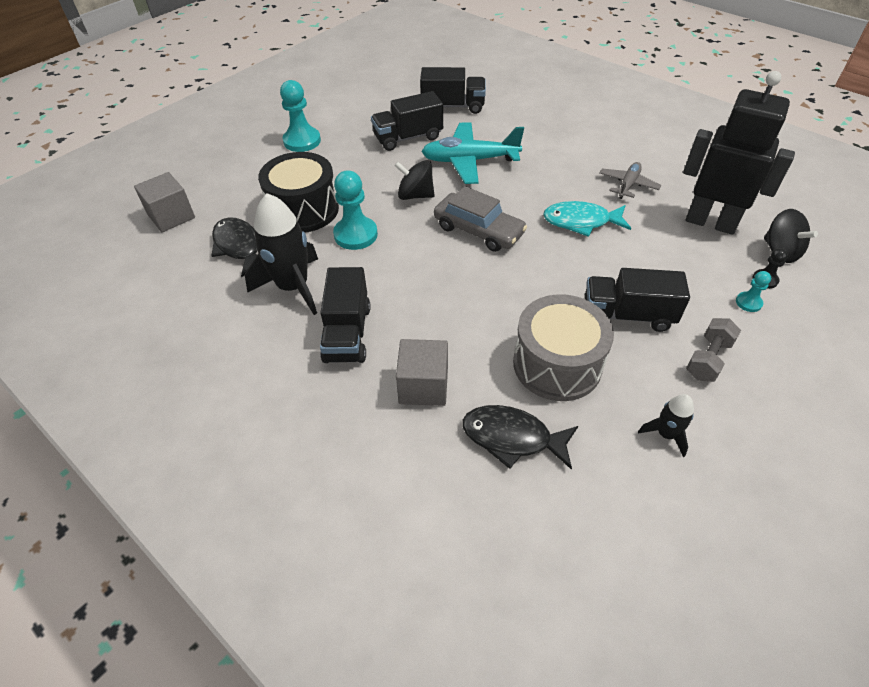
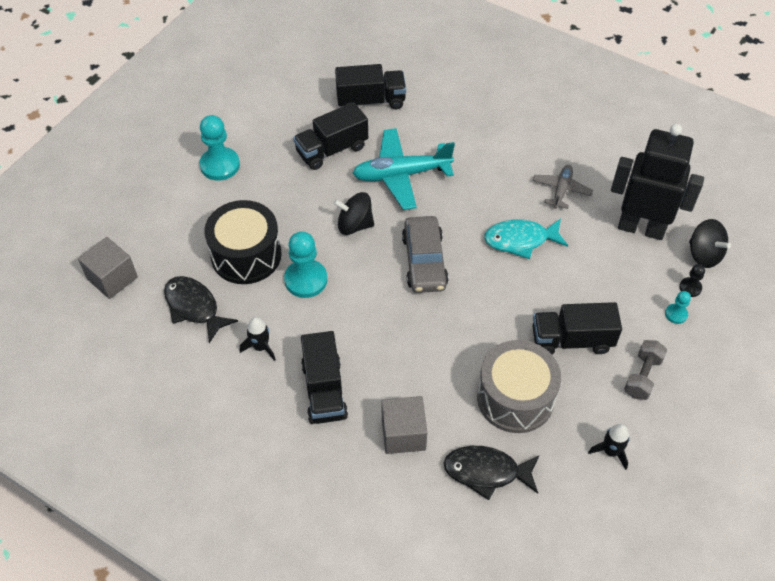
camera: 10 degrees left, 5 degrees up
black rocket [245,193,318,315] -> black rocket [240,317,276,361], size x0.50
grey car [434,186,527,252] -> grey car turned 60 degrees clockwise [402,216,449,293]

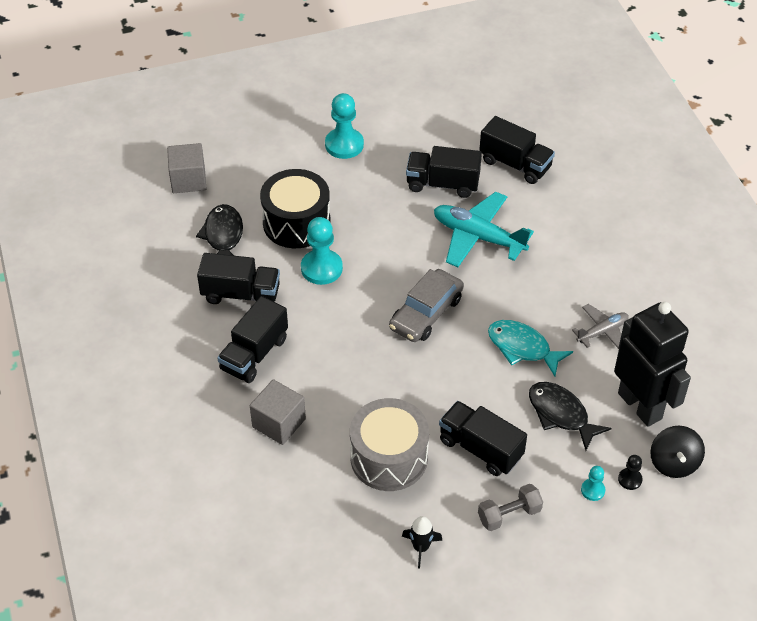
camera: 40 degrees right, 5 degrees down
black rocket [240,317,276,361] -> black truck [197,253,280,304]
black spinning top [334,192,374,235] -> none
black fish [444,446,539,500] -> black fish moved to [529,382,612,450]

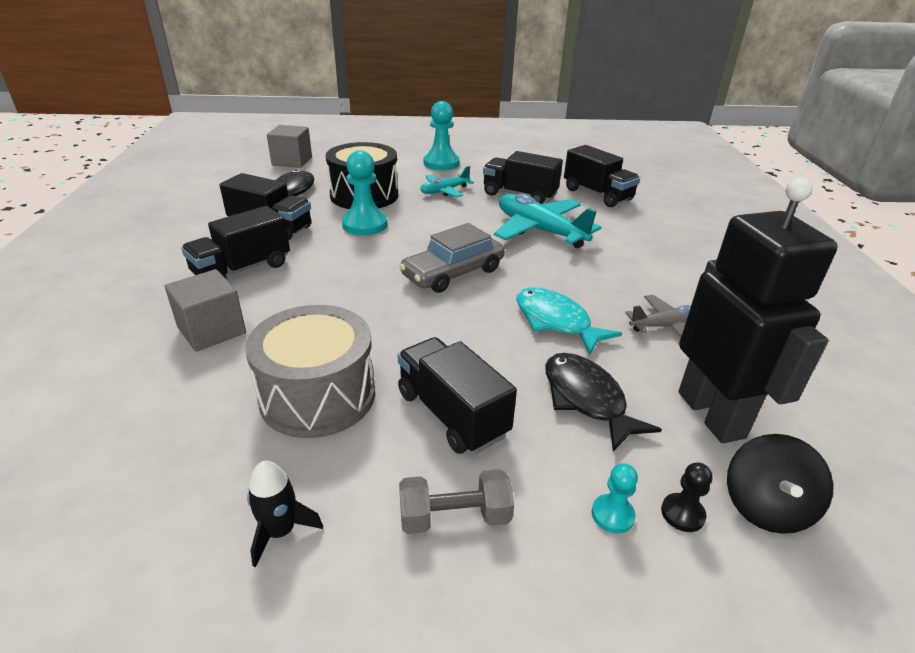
camera: 15 degrees right, 15 degrees down
none -> turquoise plane [420,166,474,197]

